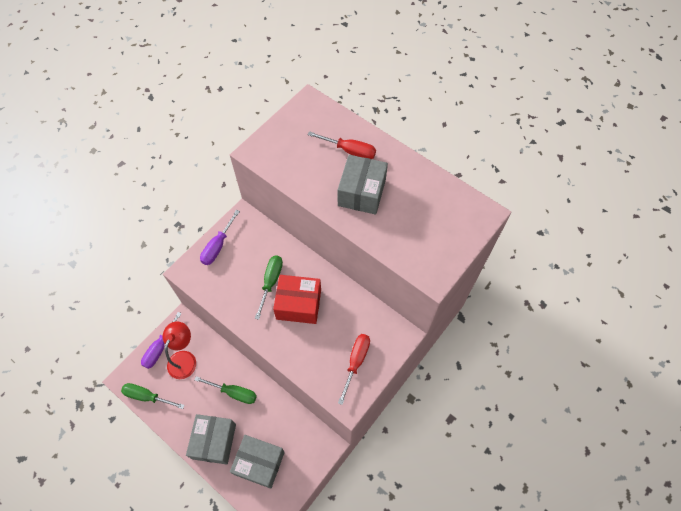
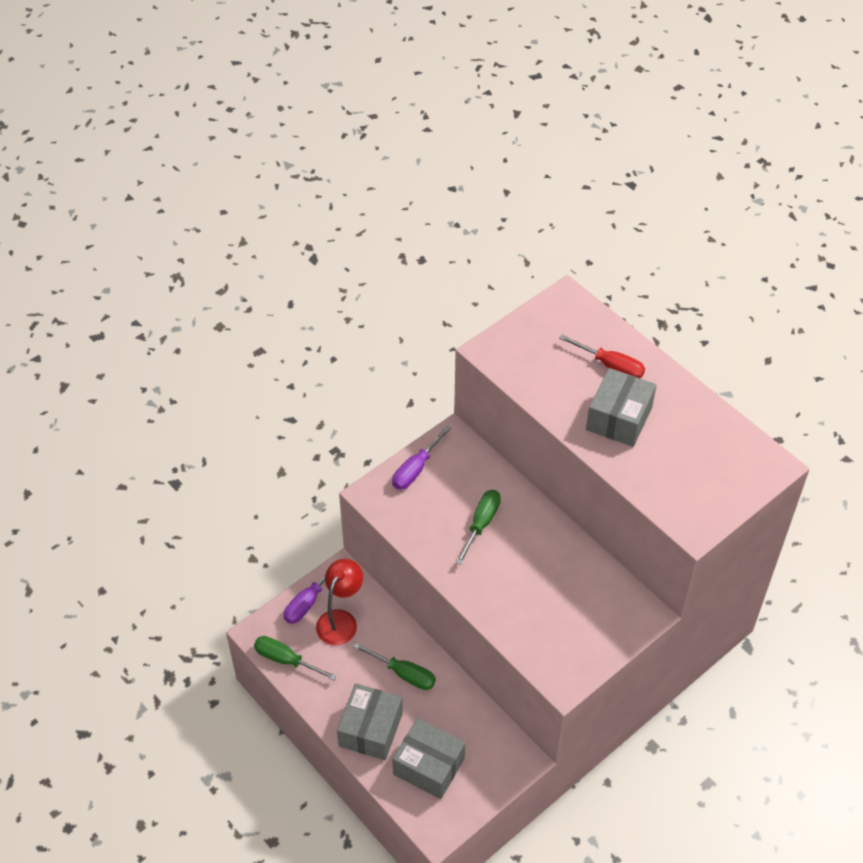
camera: 10 degrees right, 10 degrees down
red box [273,275,321,324] -> none
red screwdriver [338,334,370,405] -> none

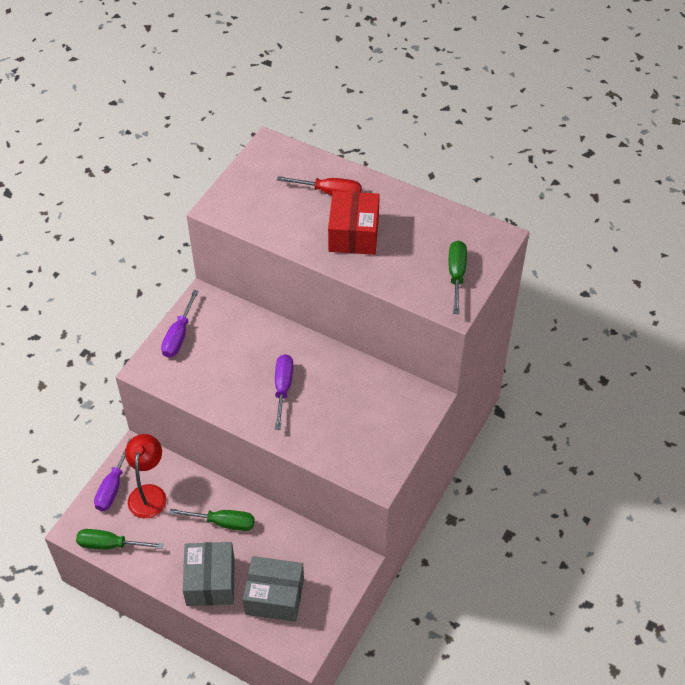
camera: 20 degrees left, 0 degrees up
green screwdriver [456,490,501,565] -> green screwdriver moved to [449,240,467,314]
grey box [586,368,657,447] -> red box [328,191,380,255]
none -> purple screwdriver [275,354,293,430]

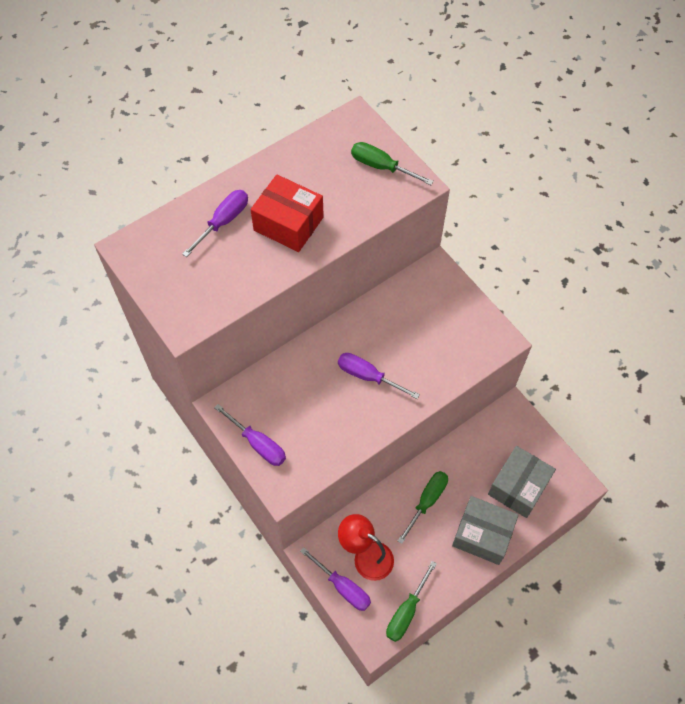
camera: 65 degrees left, 10 degrees up
red screwdriver [277,176,362,195] -> purple screwdriver [182,190,248,257]

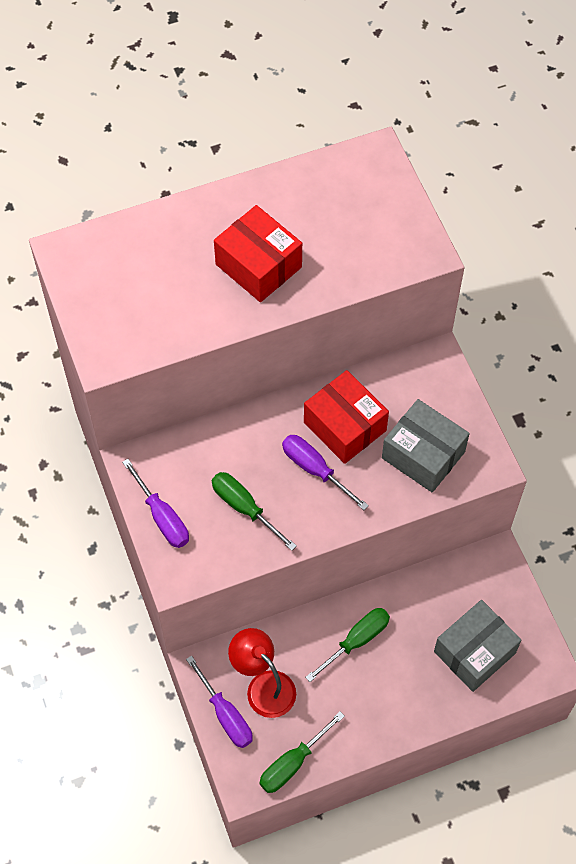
camera: 15 degrees right, 0 degrees up
purple screwdriver [182,190,248,257] -> none
green screwdriver [351,142,434,185] -> green screwdriver moved to [212,472,297,551]
grey box [452,496,519,565] -> grey box moved to [382,399,470,493]
none -> red box [304,370,389,464]

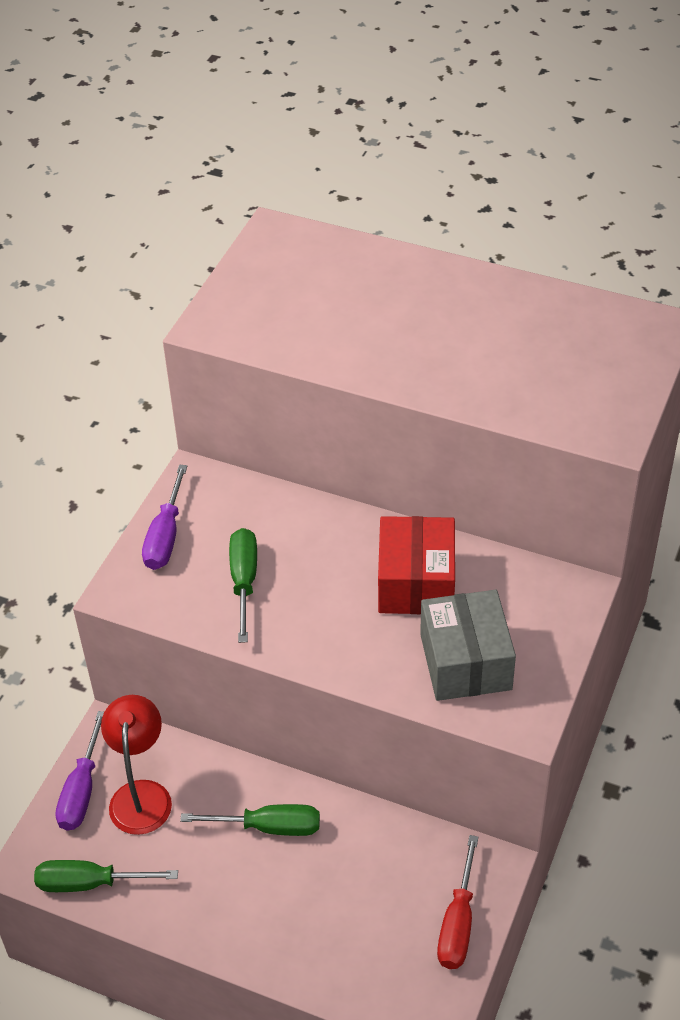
camera: 45 degrees right, 15 degrees down
red box [214,205,302,302] -> none
purple screwdriver [282,435,369,510] -> none
grey box [434,600,521,692] -> none
none -> red screwdriver [437,835,478,969]

